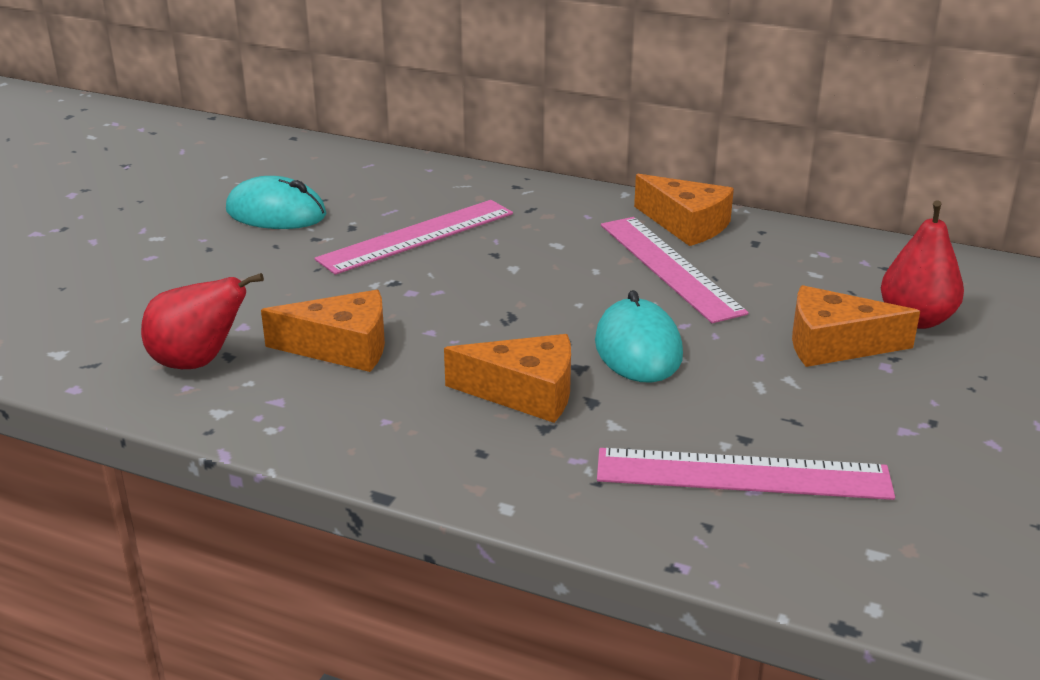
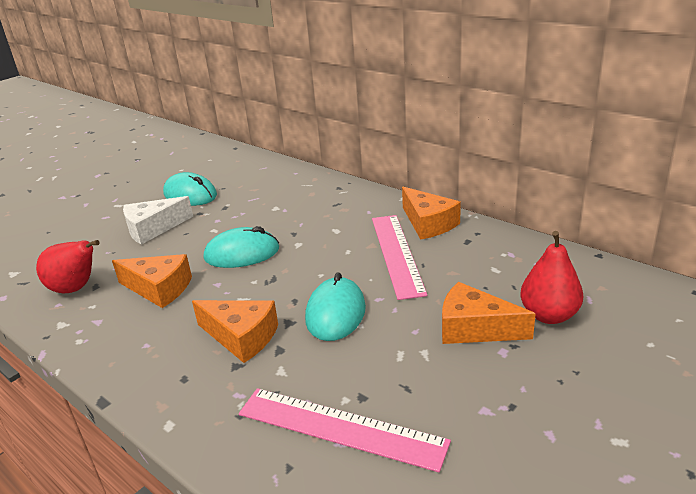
camera: 20 degrees right, 0 degrees up
pink ruler [315,200,513,275] -> none
none -> white cheese [123,196,193,245]
none -> turquoise mouse [204,226,279,268]

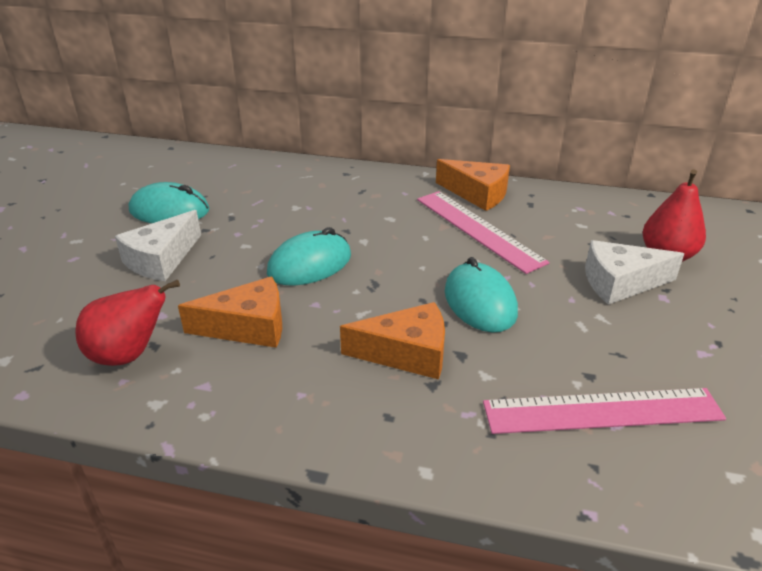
camera: 30 degrees left, 5 degrees up
orange cheese [442,282,536,344] -> white cheese [585,240,684,305]

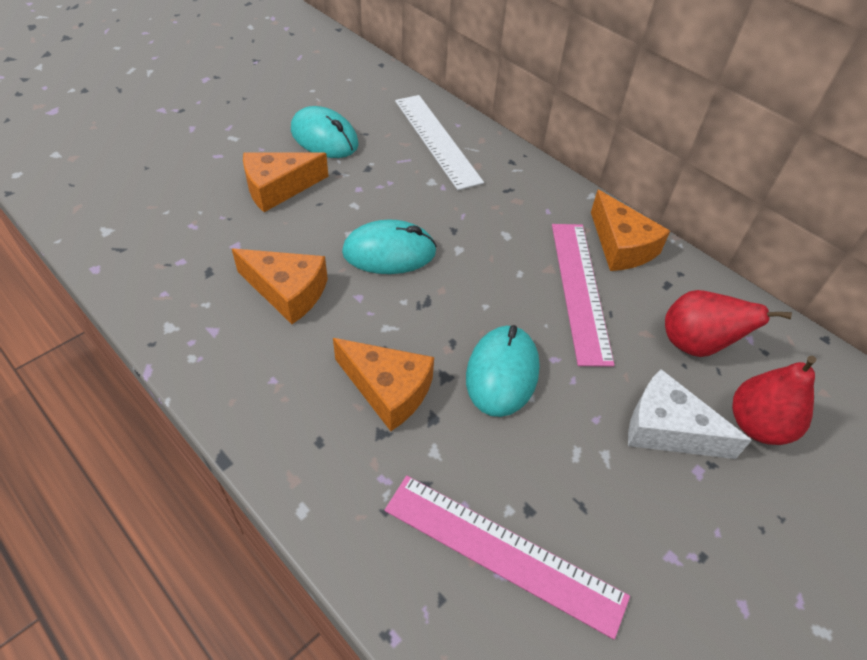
camera: 30 degrees right, 15 degrees up
red pear [76,280,180,366] -> red pear moved to [665,290,792,357]
white cheese [115,210,201,281] -> orange cheese [243,152,329,212]
none -> white ruler [395,95,484,190]

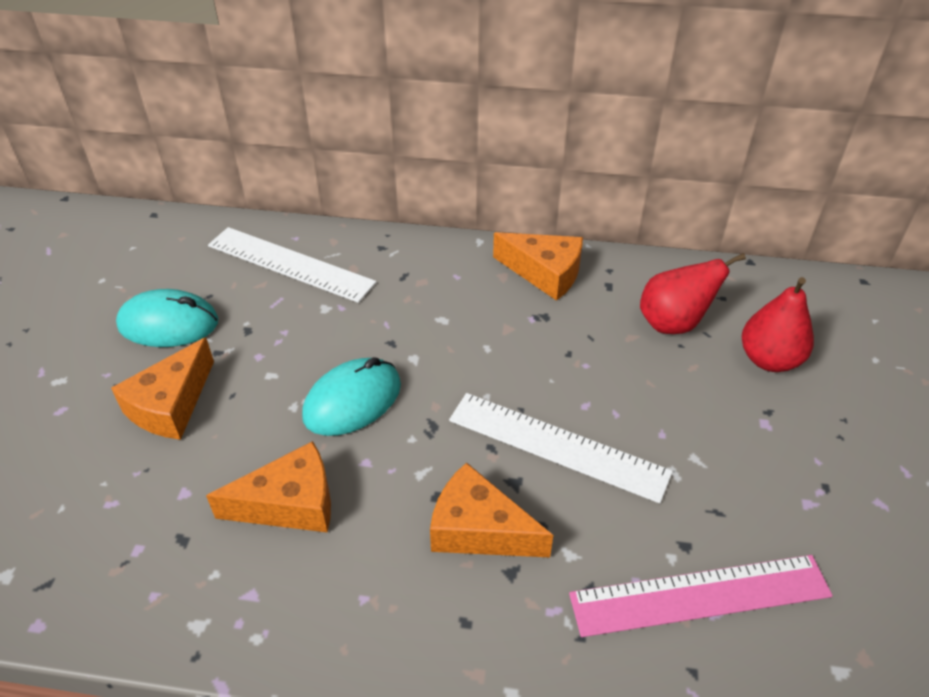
camera: 35 degrees left, 5 degrees down
orange cheese [333,338,434,431] -> orange cheese turned 150 degrees counterclockwise [430,462,553,557]
turquoise mouse [466,325,540,417] -> white ruler [449,393,673,503]
pink ruler [552,224,615,367] -> none
white cheese [628,369,752,459] -> none

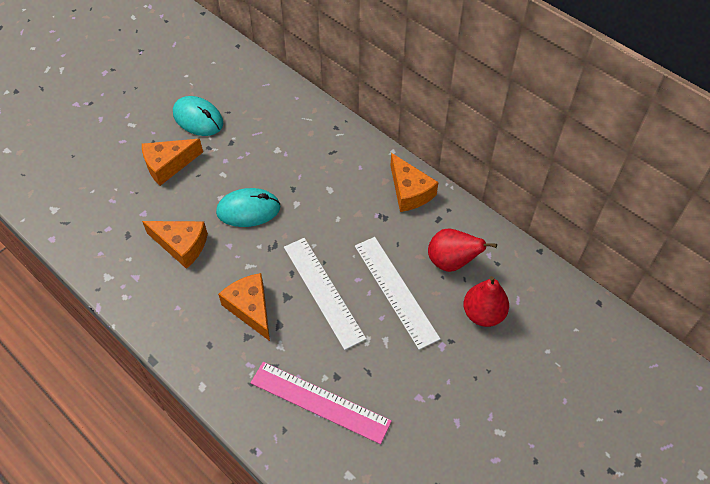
camera: 35 degrees right, 10 degrees up
white ruler [208,227,377,303] -> white ruler moved to [355,237,440,350]

